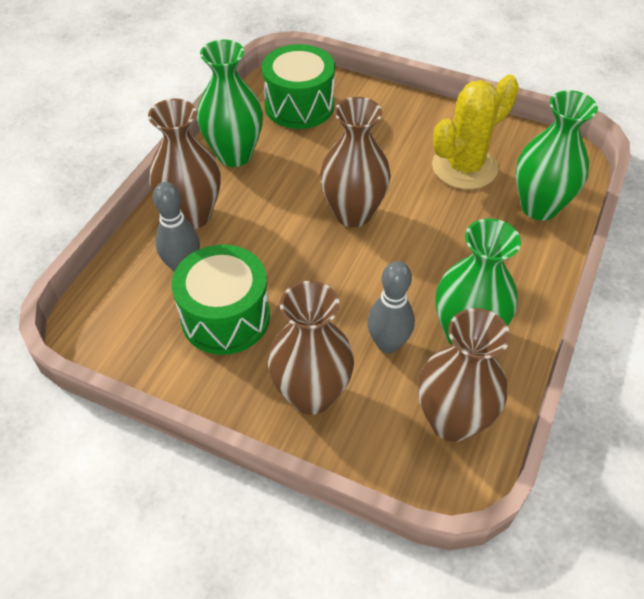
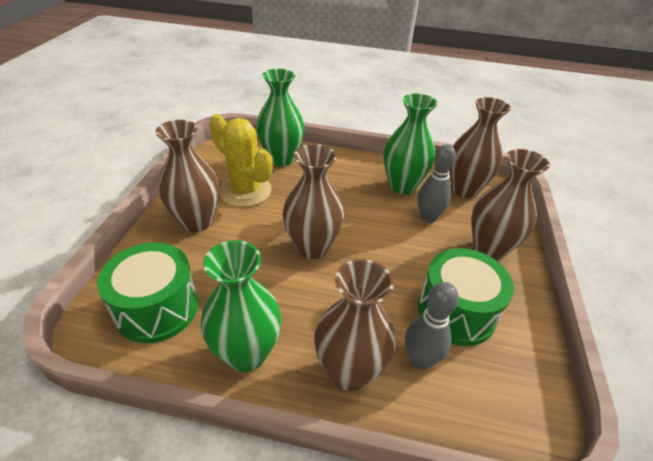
camera: 105 degrees left, 10 degrees down
none -> brown vase [155,120,219,232]

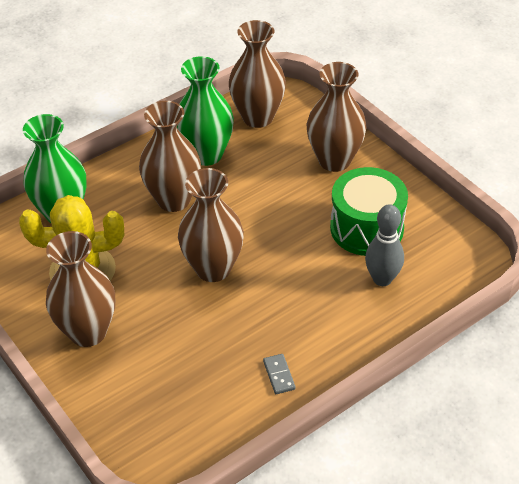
camera: 45 degrees left, 5 degrees up
green drum [97,243,198,343] -> none
green vase [201,240,282,372] -> grey domino [263,354,296,394]
brown vase [314,259,396,391] -> brown vase moved to [139,101,201,212]
grey bowling pin [418,144,456,223] -> none

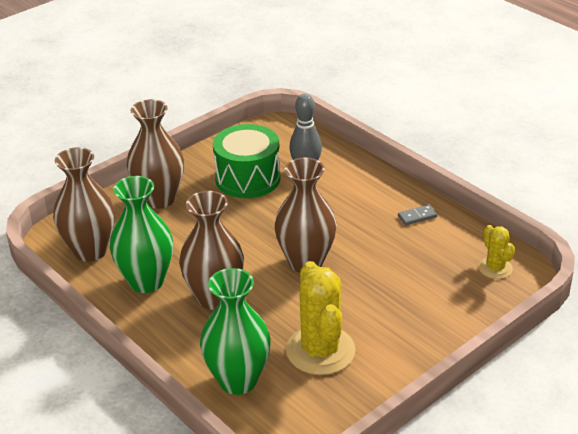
camera: 95 degrees left, 10 degrees down
brown vase [46,231,115,347] -> none
none -> yellow cactus [478,225,515,279]

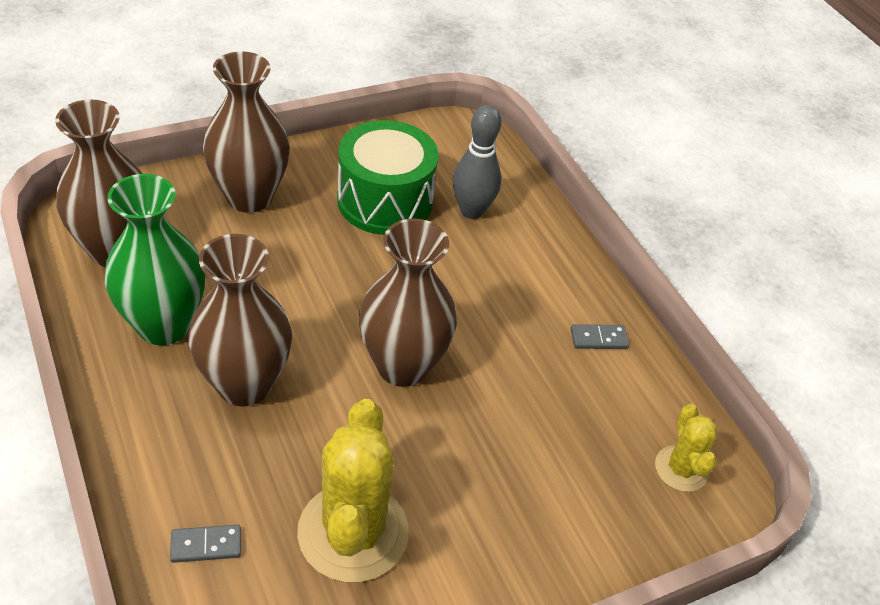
camera: 10 degrees right, 10 degrees up
green vase [200,268,271,395] -> grey domino [170,525,241,563]

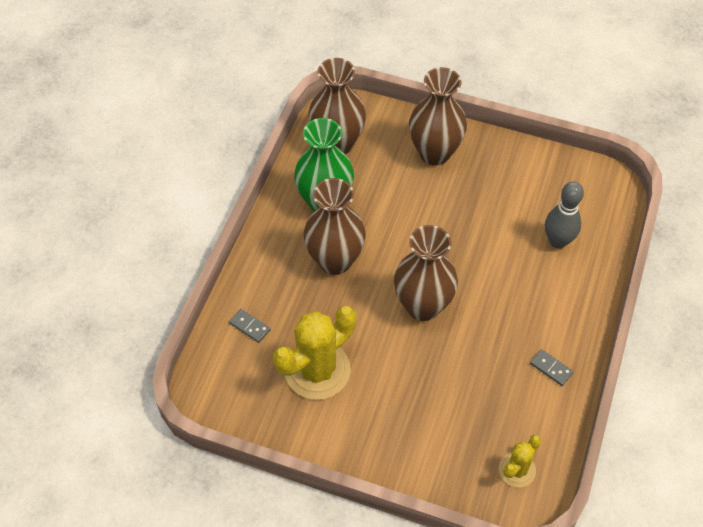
camera: 50 degrees right, 10 degrees up
green drum [337,120,439,235] -> none

